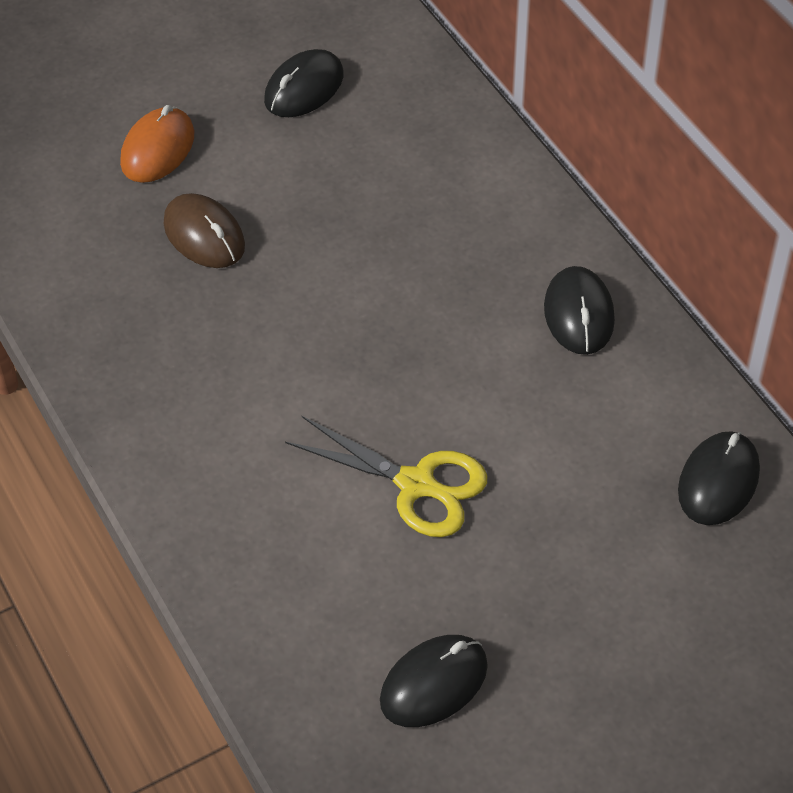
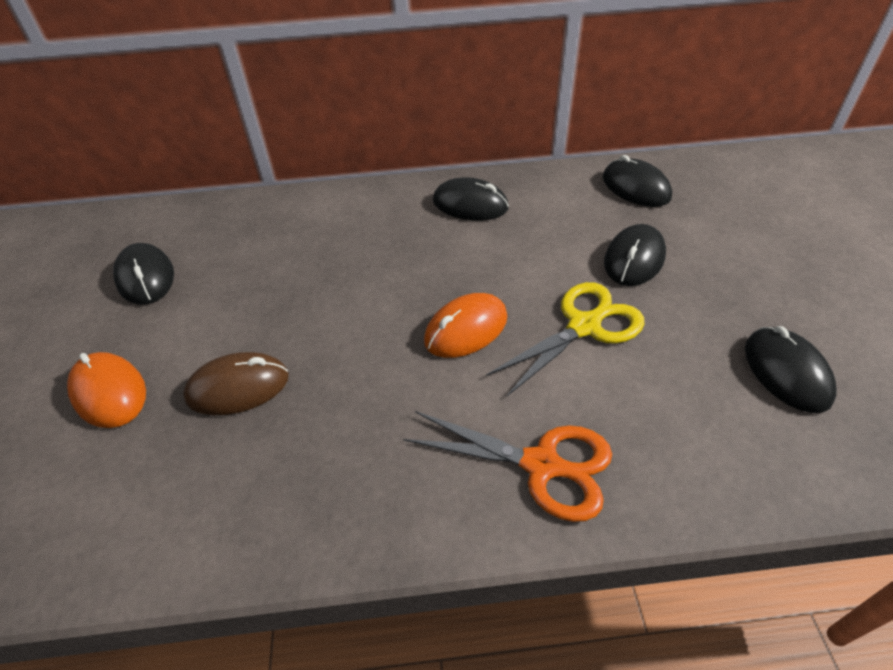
camera: 65 degrees left, 5 degrees down
none -> orange scissors [403,411,612,522]
none -> orange mouse [424,293,507,358]
none -> black mouse [604,224,666,286]

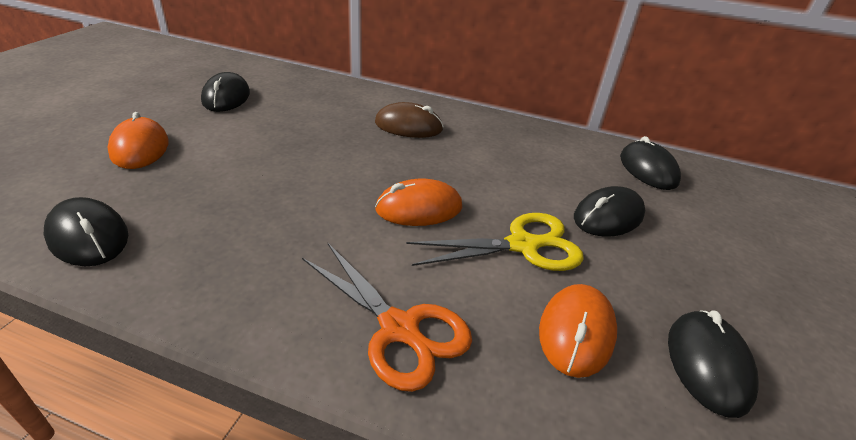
camera: 20 degrees right, 10 degrees down
brown mouse [183,352,289,415] -> brown mouse moved to [375,102,444,138]
black mouse [433,177,509,220] -> black mouse moved to [44,197,128,266]
none -> orange mouse [539,284,617,378]

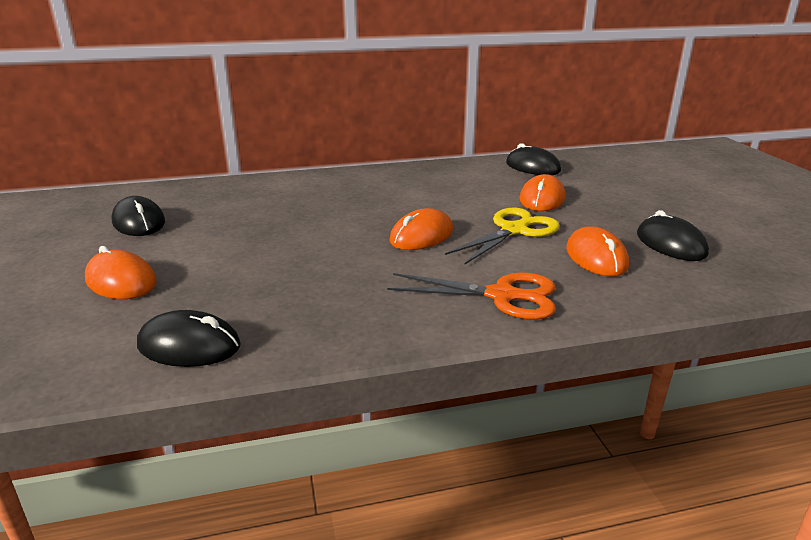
camera: 30 degrees left, 10 degrees down
brown mouse [375,102,444,138] -> none
black mouse [574,186,645,237] -> orange mouse [520,174,565,211]

